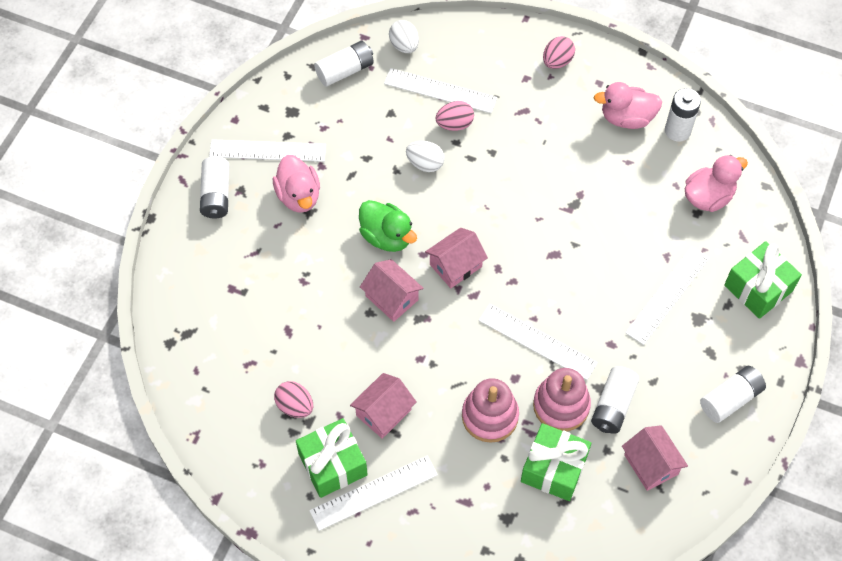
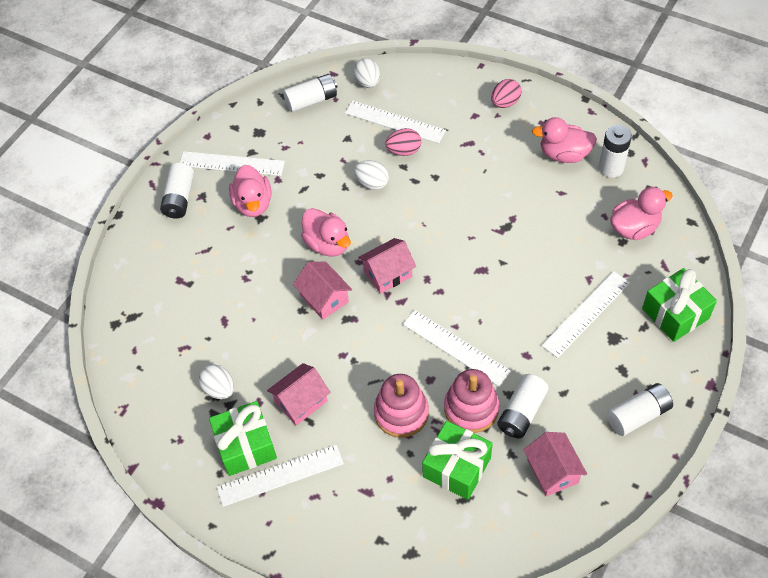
camera: 10 degrees right, 5 degrees down
pink egg [274,381,313,418] -> white egg [199,364,234,399]
green duck [359,200,417,252] -> pink duck [301,208,351,257]

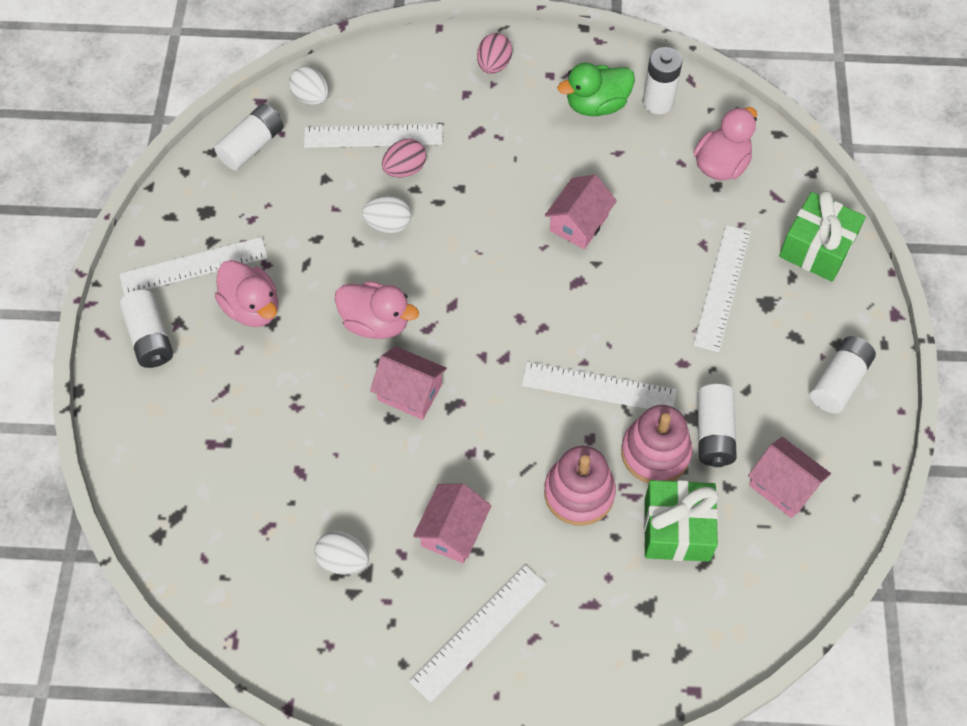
camera: 30 degrees left, 5 degrees up
green gift [209,401,277,476] -> none
pink house [358,238,416,294] -> pink house moved to [545,175,617,249]
pink duck [532,117,597,163] -> green duck [558,63,635,116]

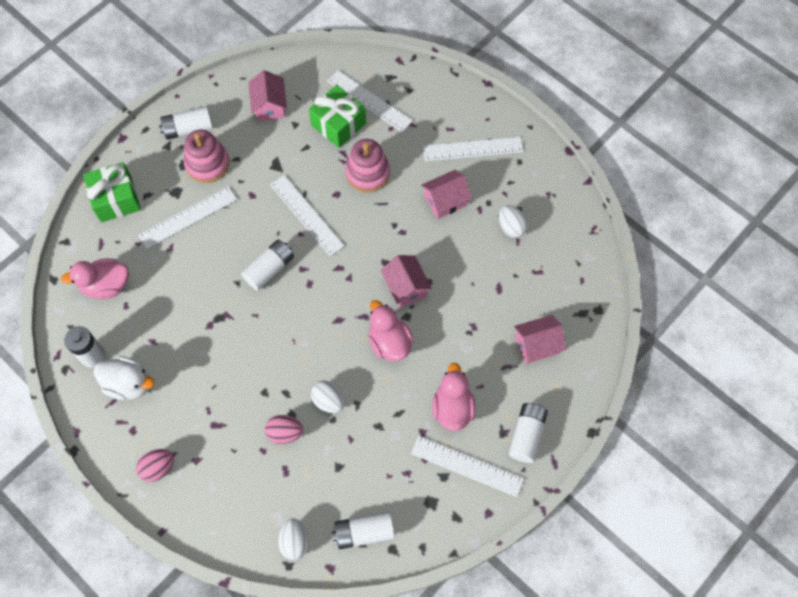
camera: 140 degrees left, 5 degrees up
white ruler [304,124,442,148] -> white ruler moved to [327,70,413,132]
pink house [545,175,617,249] -> pink house moved to [514,315,566,364]
green duck [558,63,635,116] -> white duck [94,356,154,400]
pink stacking toy [621,405,692,483] -> pink stacking toy moved to [184,130,230,183]
white battery [697,384,737,467] -> white battery moved to [241,240,294,291]

